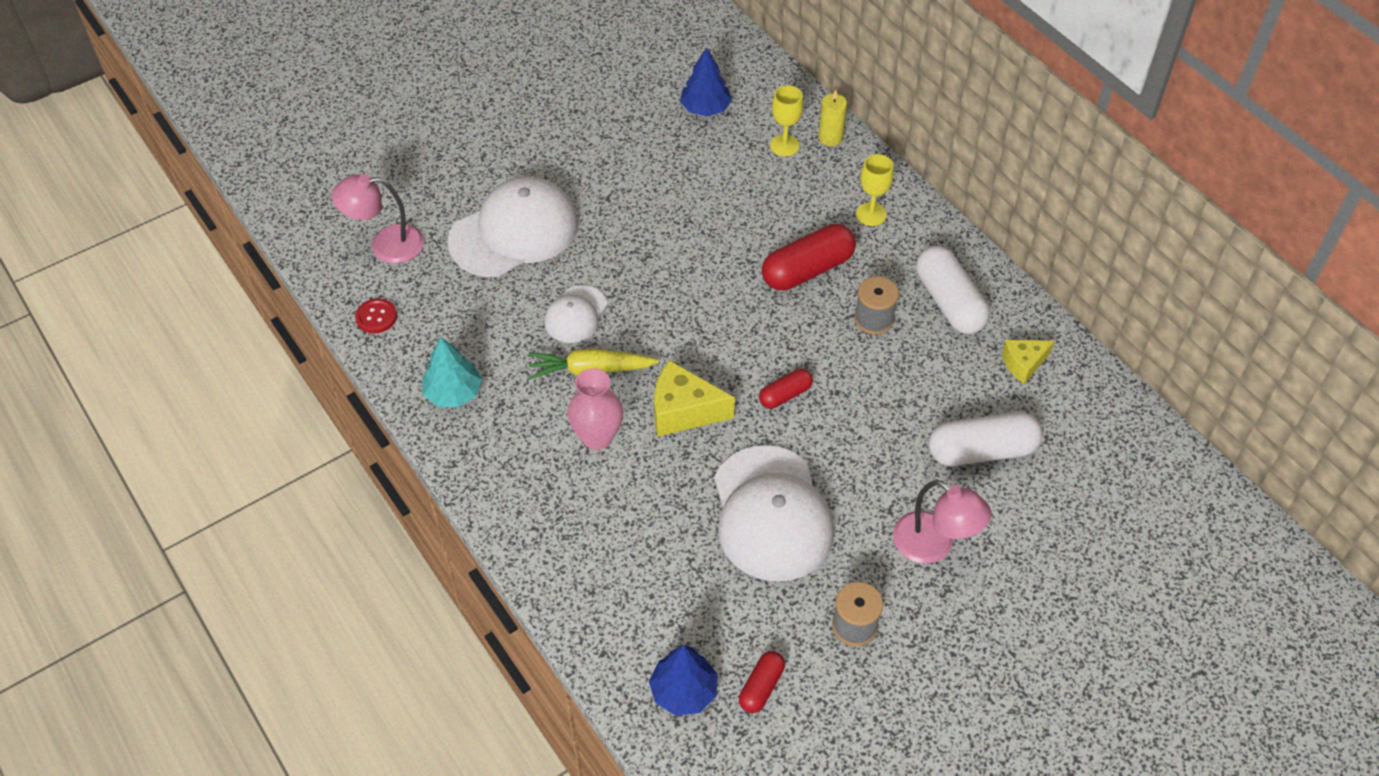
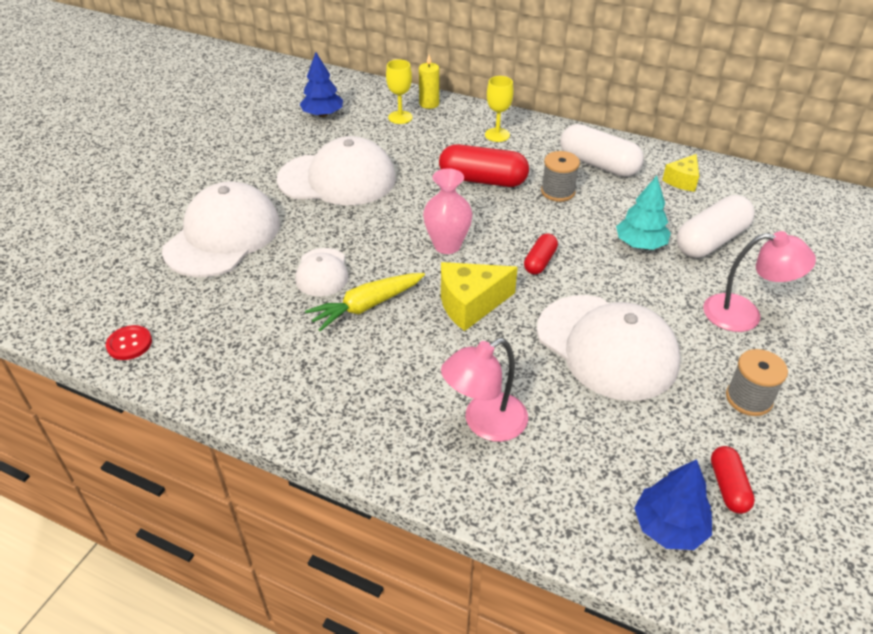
camera: 30 degrees left, 10 degrees down
pink lamp [332,174,424,263] -> pink lamp moved to [441,338,528,442]
turquoise tree [422,337,482,407] -> turquoise tree moved to [616,176,671,250]
pink vase [567,368,623,450] -> pink vase moved to [423,168,472,254]
red capsule [762,224,856,290] -> red capsule turned 75 degrees clockwise [439,144,529,187]
none -> white cap [277,136,396,206]

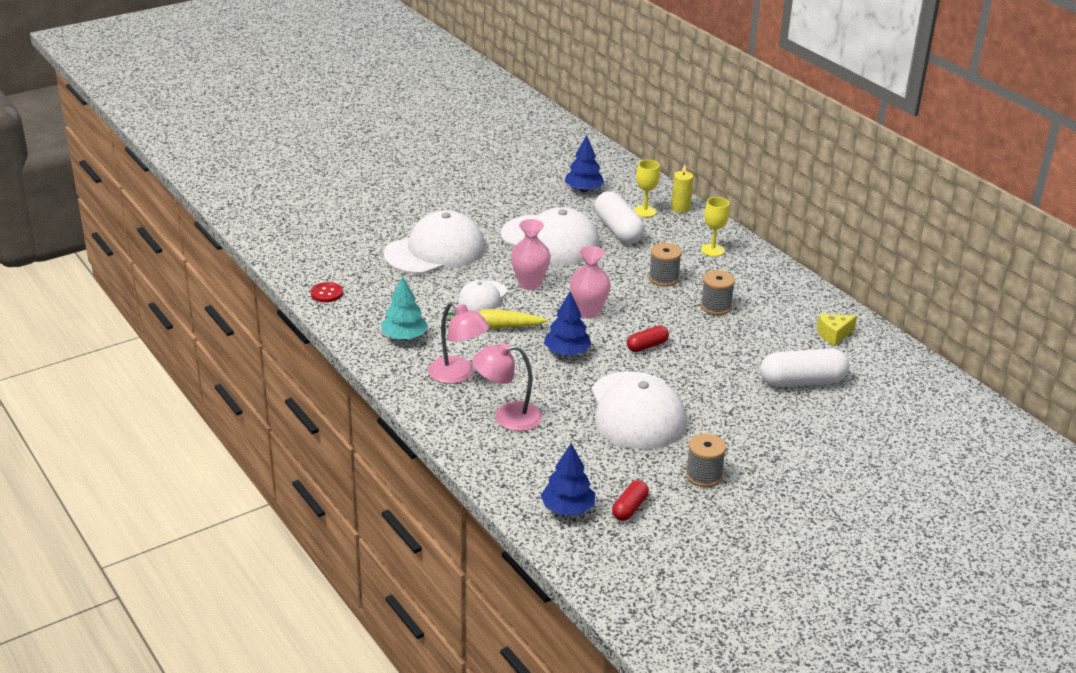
camera: 30 degrees right, 10 degrees down
red capsule [439,144,529,187] -> grey spool [649,243,682,287]
yellow cheese [441,262,518,331] -> blue tree [544,292,592,356]
white capsule [560,124,644,177] -> white capsule moved to [594,191,644,244]
turquoise tree [616,176,671,250] -> turquoise tree moved to [381,276,428,340]
pink lamp [703,231,816,332] -> pink lamp moved to [428,302,490,384]
none -> pink vase [511,219,551,290]

